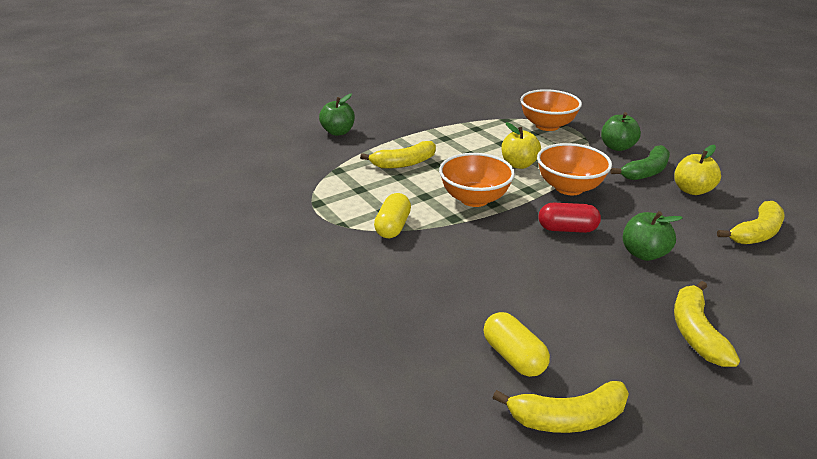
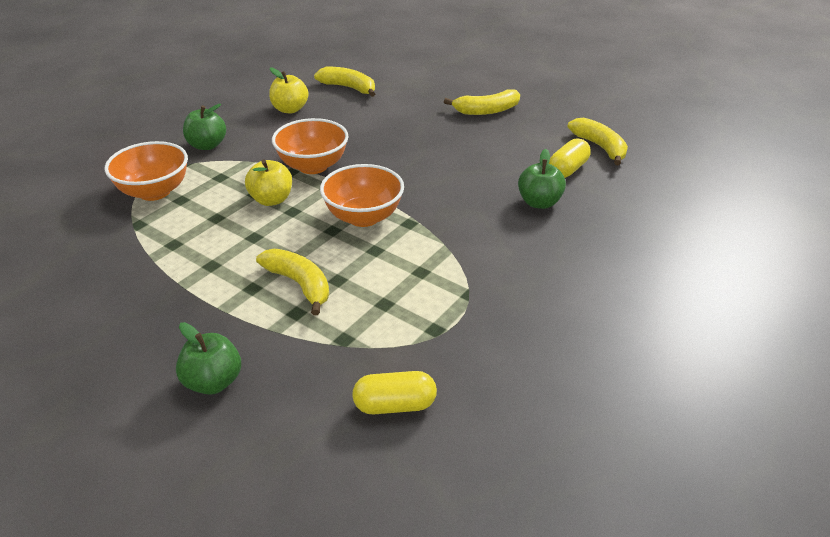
camera: 110 degrees left, 5 degrees up
yellow capsule [374,193,411,238] -> yellow capsule moved to [352,371,437,414]
red capsule [539,202,601,233] -> none
green banana [610,145,670,180] -> none
green apple [623,211,683,261] -> green apple moved to [518,149,566,209]

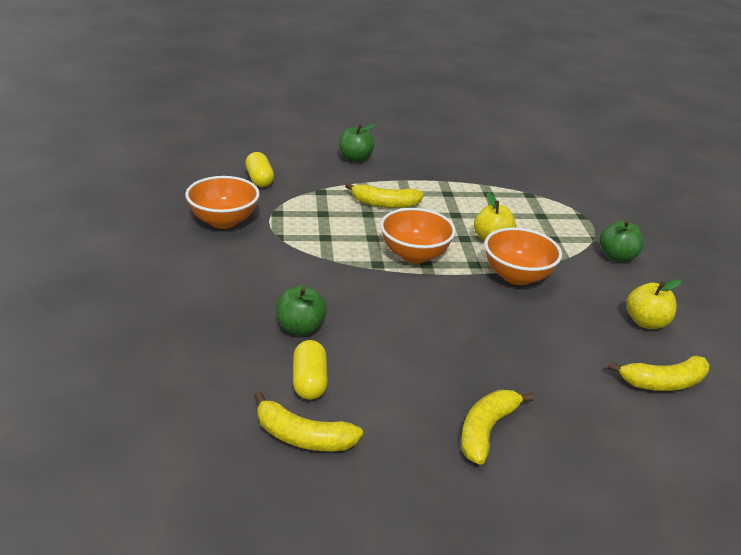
camera: 135 degrees right, 5 degrees down
orange bowl [104,141,188,201] -> orange bowl moved to [185,176,260,229]
yellow capsule [352,371,437,414] -> yellow capsule turned 60 degrees counterclockwise [245,152,274,187]

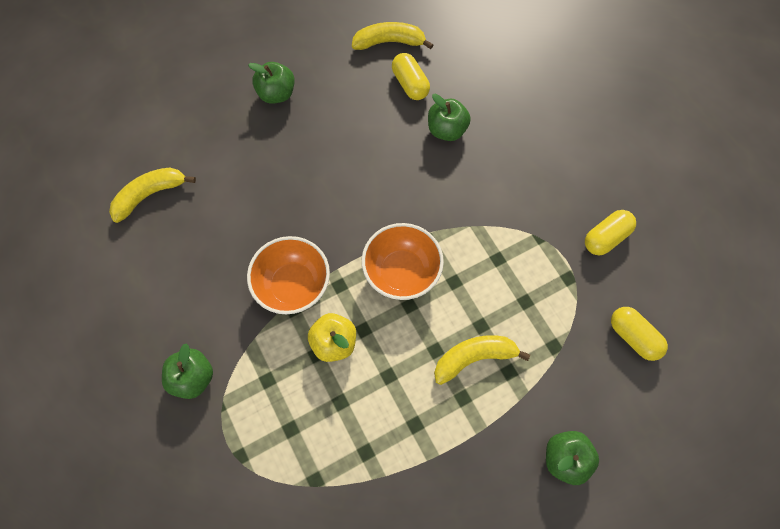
camera: 160 degrees right, 35 degrees up
orange bowl [185,176,260,229] -> yellow capsule [585,210,636,255]
yellow banana [461,390,534,465] -> green apple [248,62,295,104]
yellow apple [627,279,682,329] -> none

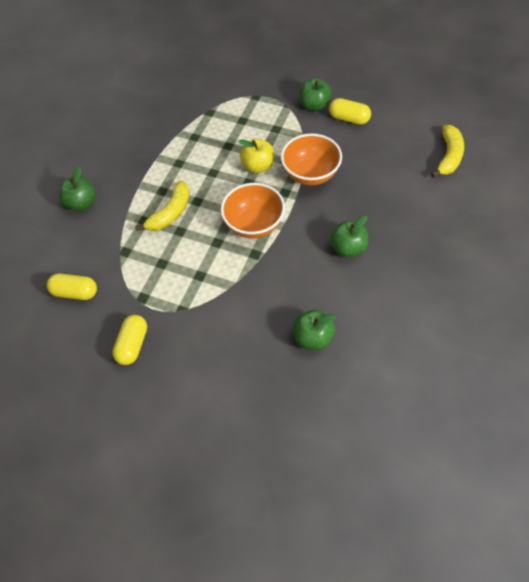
camera: 145 degrees right, 10 degrees down
green apple [248,62,295,104] -> green apple moved to [330,216,368,258]
yellow banana [352,22,433,50] -> none
yellow capsule [392,53,430,100] -> yellow capsule moved to [329,98,371,125]

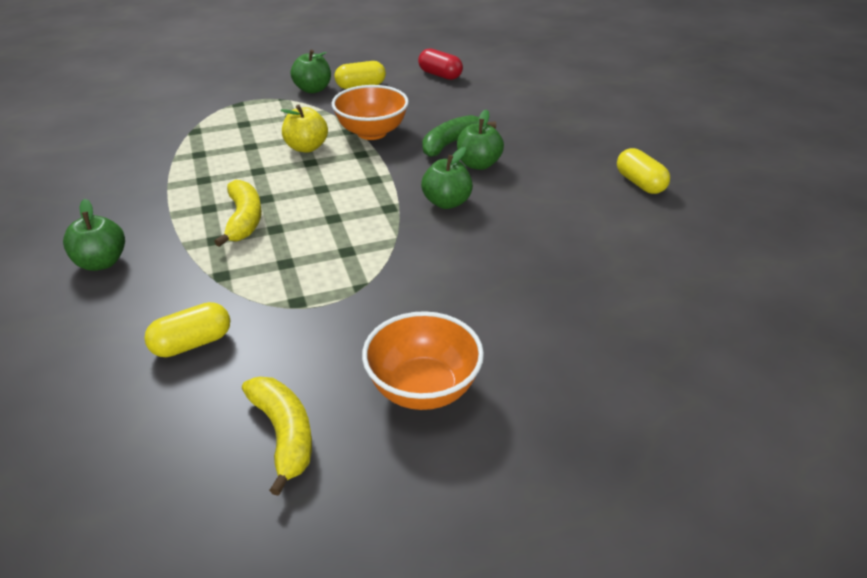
camera: 45 degrees left, 20 degrees down
yellow capsule [112,315,147,365] -> yellow capsule moved to [617,148,670,194]
orange bowl [221,183,285,238] -> orange bowl moved to [362,311,484,410]
green apple [294,310,336,350] -> green apple moved to [421,147,473,209]
yellow banana [431,125,464,178] -> yellow banana moved to [242,377,312,496]
none -> red capsule [418,48,463,80]
none -> green banana [422,115,496,157]

